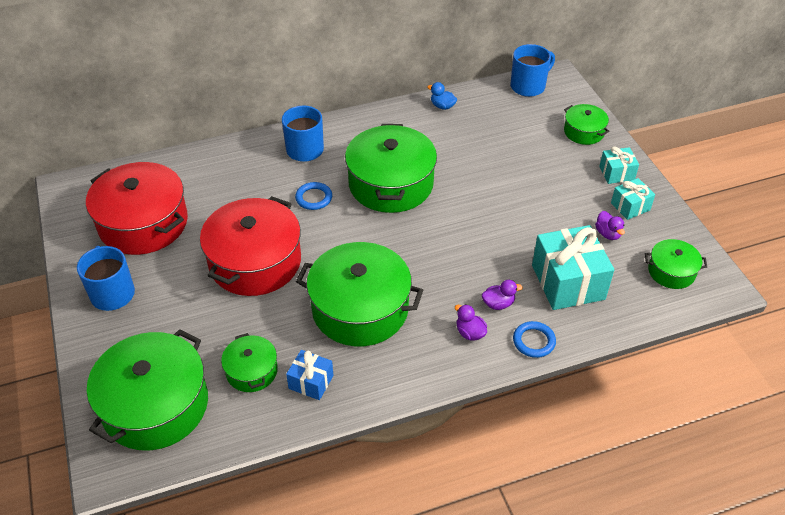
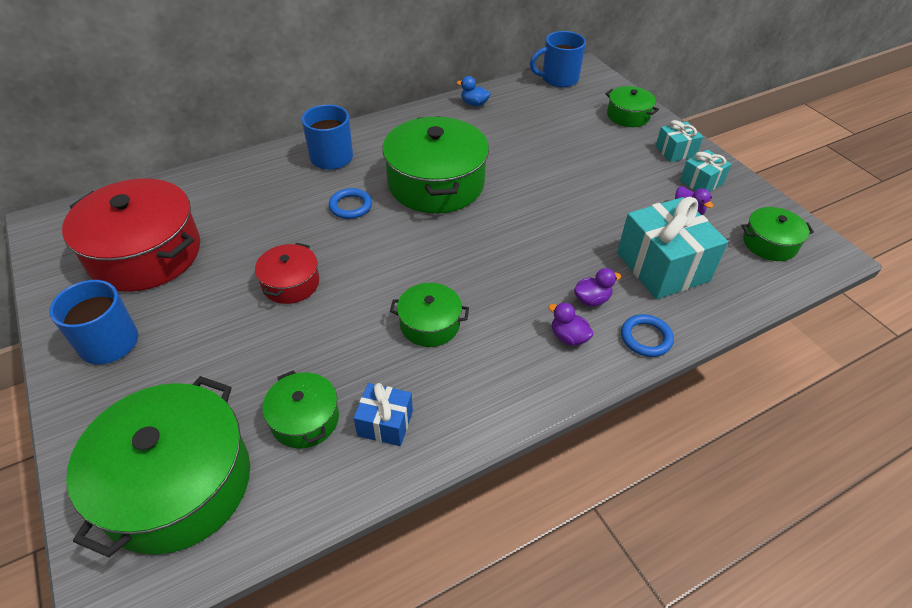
camera: 10 degrees left, 0 degrees up
red pot [200,196,301,296] -> red pot [255,243,319,304], size x0.50
green pot [296,242,423,346] -> green pot [390,283,469,347], size x0.50
blue mug [510,44,555,97] -> blue mug turned 150 degrees counterclockwise [530,31,586,88]

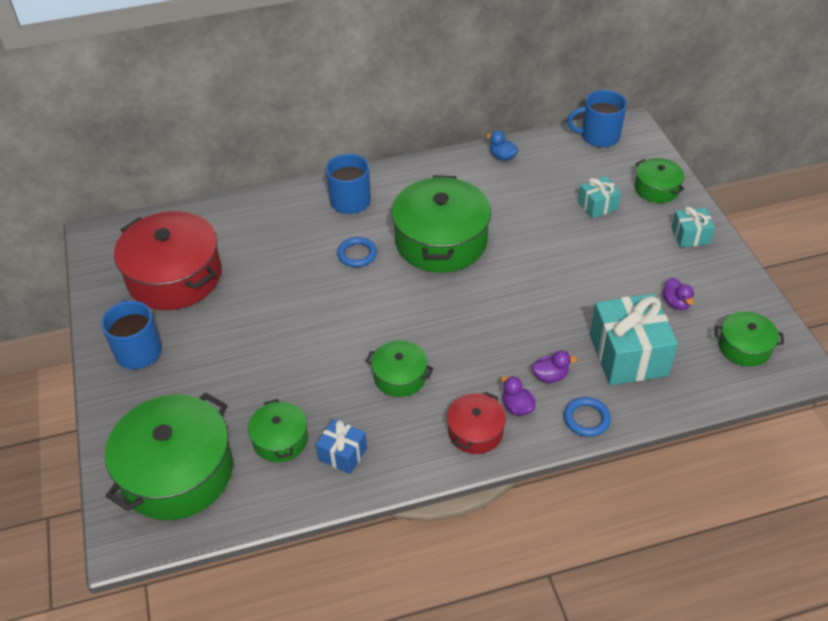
camera: 15 degrees right, 0 degrees up
red pot [255,243,319,304] -> red pot moved to [447,392,506,454]
turquoise gift [680,150,731,192] -> turquoise gift moved to [578,176,621,218]

